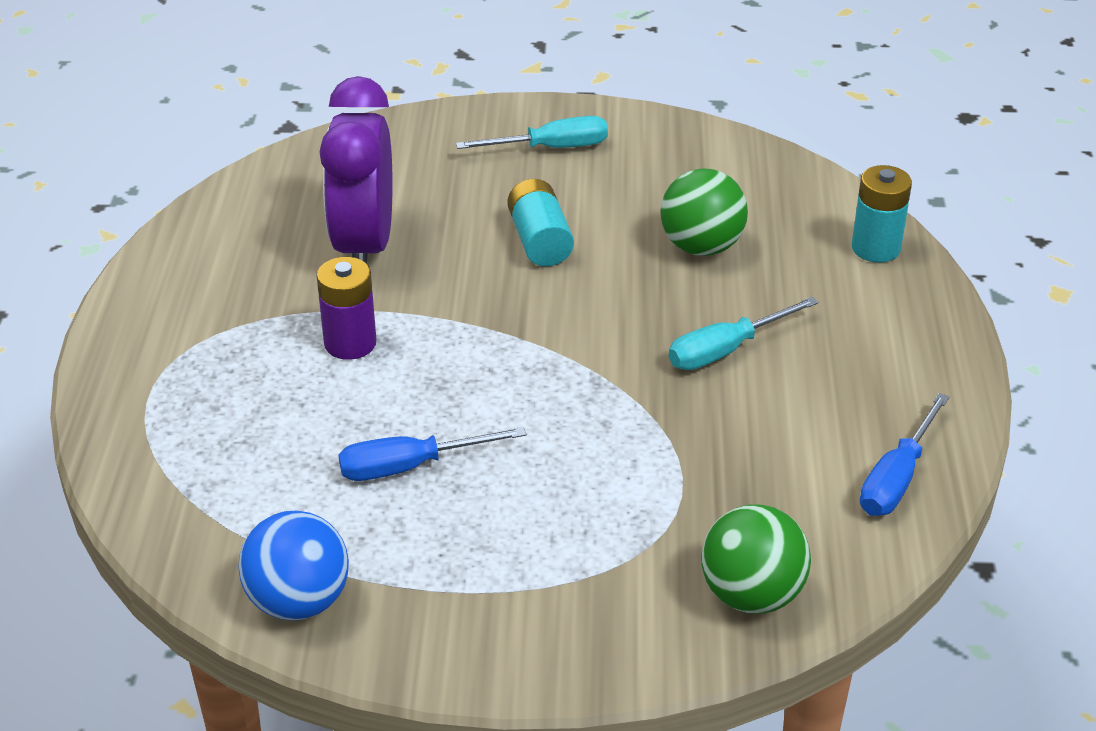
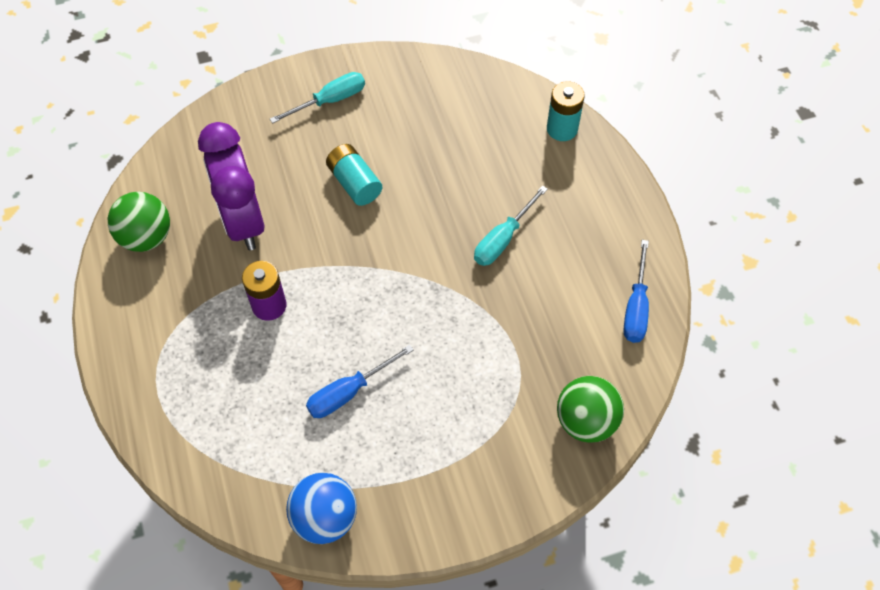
camera: 20 degrees left, 20 degrees up
green ball [660,168,748,256] -> green ball moved to [108,192,170,252]

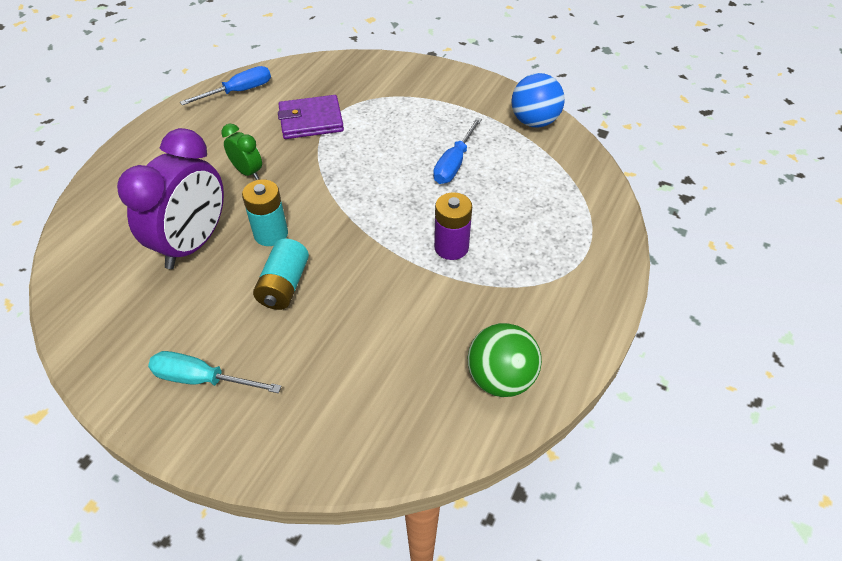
camera: 135 degrees left, 10 degrees down
purple clock [198,122,264,250] -> purple clock moved to [117,128,224,269]
blue screwdriver [306,345,414,418] -> blue screwdriver turned 105 degrees clockwise [433,117,482,184]
turquoise screwdriver [474,185,548,266] -> green clock [221,124,262,180]
turquoise battery [547,81,585,141] -> turquoise battery moved to [242,179,288,246]
green ball [557,376,624,443] -> none
none -> purple wallet [278,95,344,139]

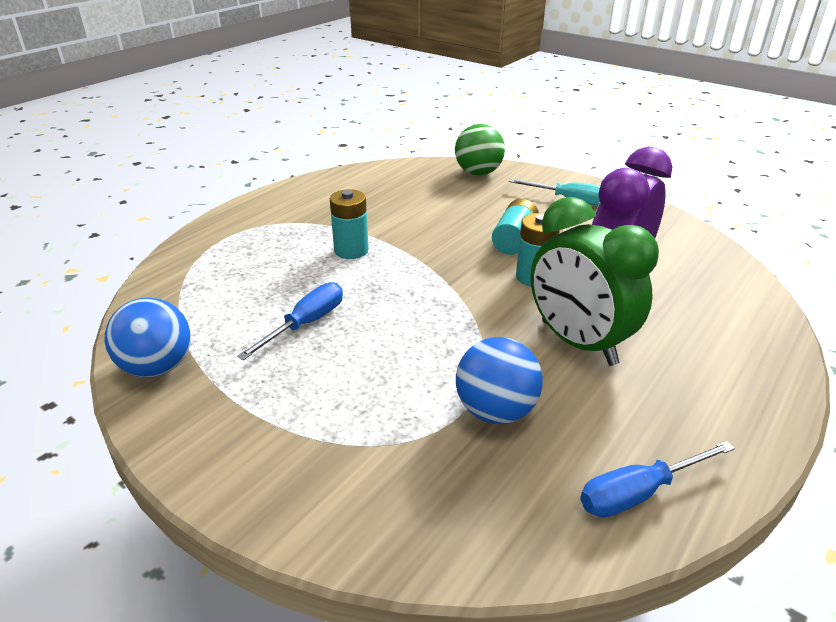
camera: 170 degrees left, 15 degrees down
green clock [221,124,262,180] -> green clock [531,197,659,366], size x2.09
purple wallet [278,95,344,139] -> blue ball [456,337,543,424]
purple battery [434,192,472,260] -> turquoise battery [330,189,369,259]
green ball [468,323,542,397] -> green ball moved to [455,124,505,175]

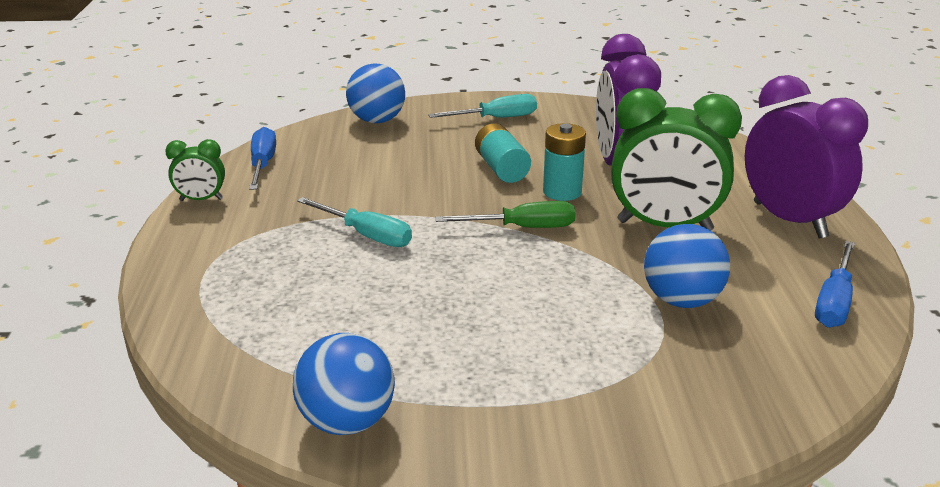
camera: 40 degrees left, 5 degrees down
blue screwdriver [237,282,343,360] -> blue screwdriver moved to [249,127,276,190]
turquoise battery [330,189,369,259] -> turquoise screwdriver [297,197,412,247]
green ball [455,124,505,175] -> blue ball [346,63,405,123]
none -> green clock [165,139,225,201]
none -> green screwdriver [435,201,575,228]
none -> purple clock [745,75,868,239]

